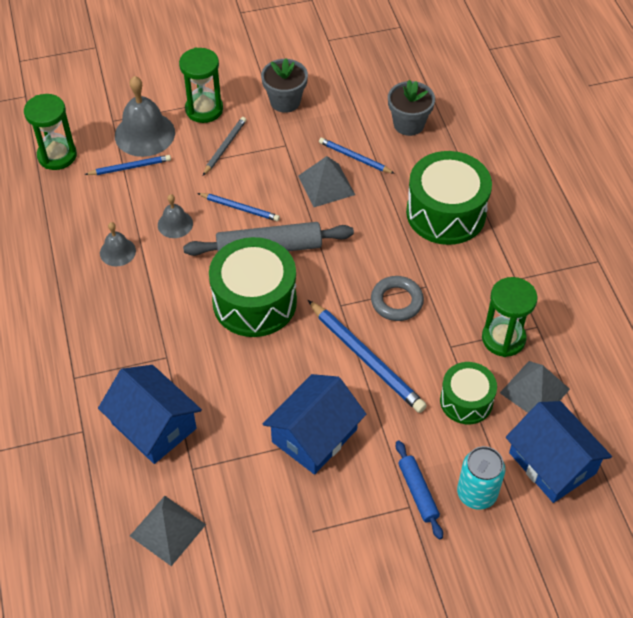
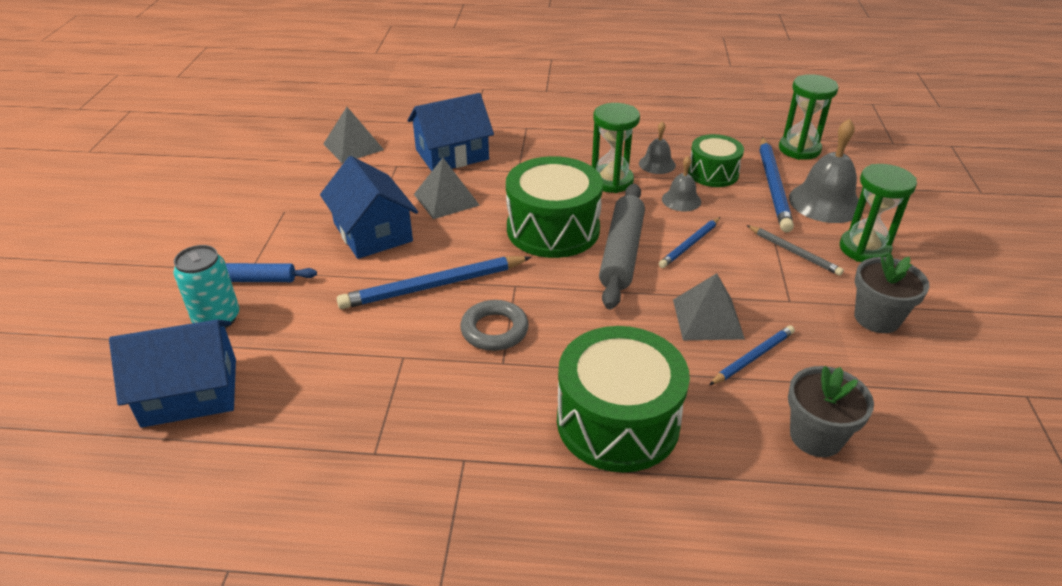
camera: 110 degrees right, 15 degrees down
blue pencil [84,155,171,175] -> blue pencil [760,137,794,232], size x1.74
green drum [440,362,497,424] -> green drum moved to [688,134,744,187]
green hourglass [482,277,538,357] -> green hourglass moved to [592,103,640,193]
grey pyramid [500,361,570,413] -> grey pyramid moved to [414,158,480,219]

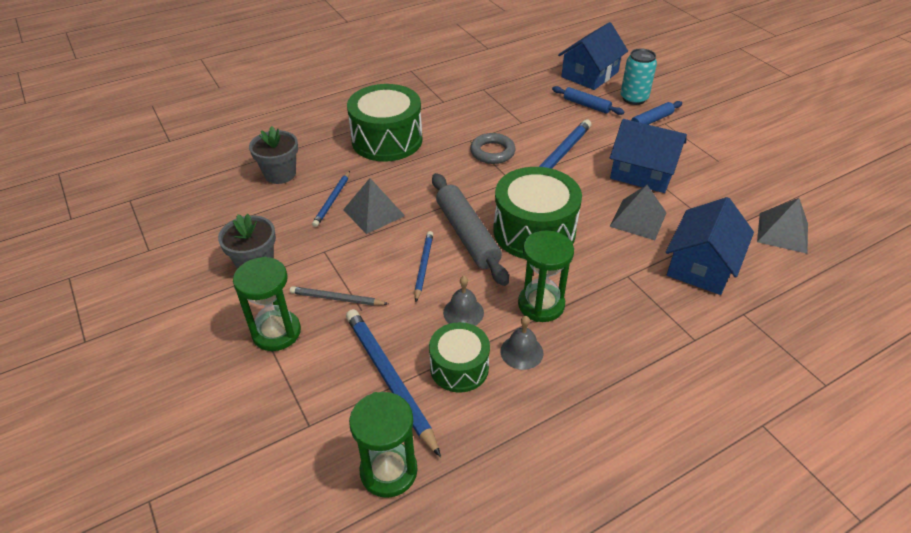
camera: 145 degrees right, 5 degrees up
grey bell [789,119,859,223] -> none
none -> blue rolling pin [552,86,625,115]

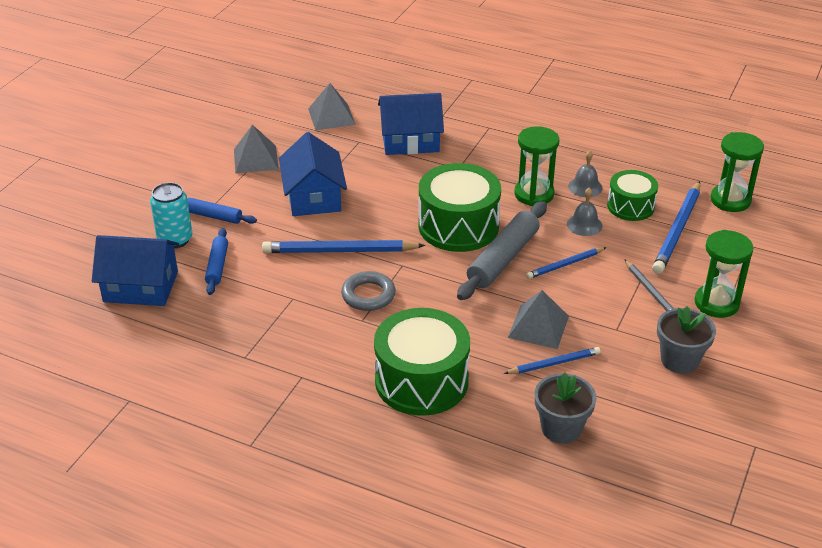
camera: 125 degrees left, 5 degrees down
grey pyramid [609,185,667,240] -> grey pyramid moved to [234,124,279,173]

